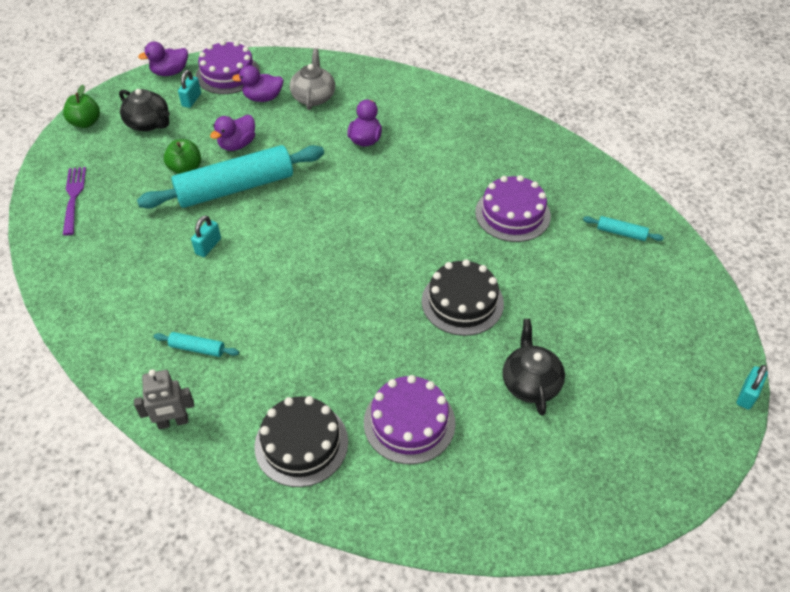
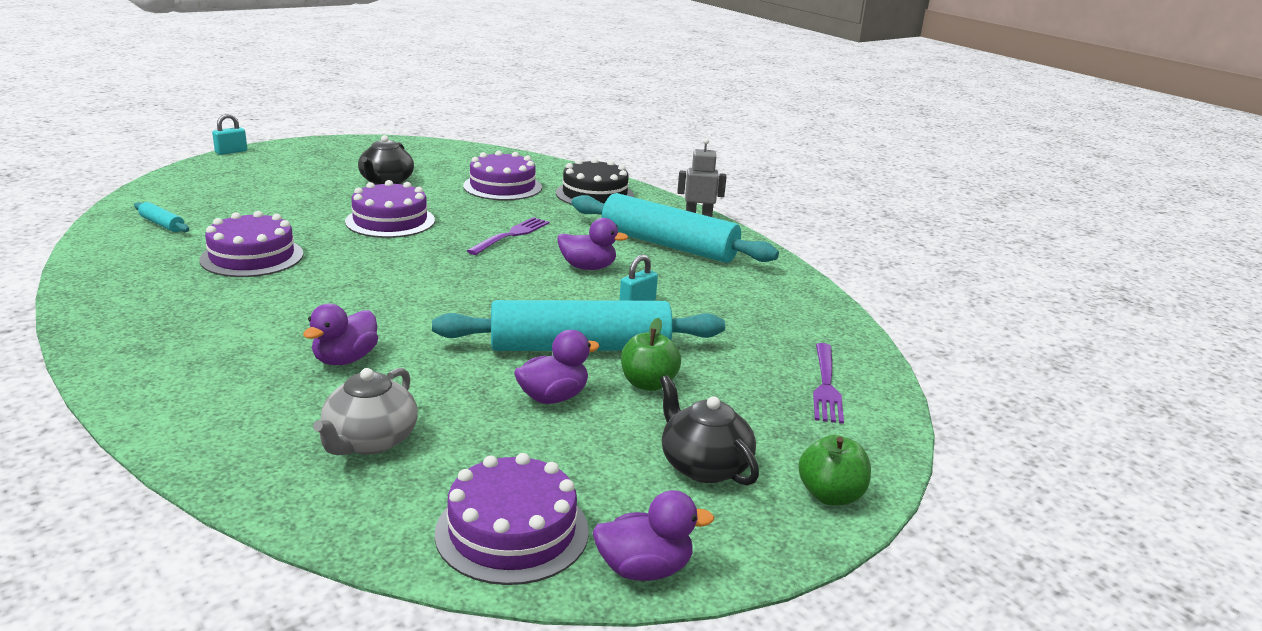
camera: 165 degrees left, 25 degrees down
turquoise rolling pin [154,332,239,357] -> turquoise rolling pin [571,193,779,263], size x2.49
turquoise padlock [178,70,201,108] -> none
purple duck [232,65,284,102] -> purple duck moved to [558,218,628,270]
black cake [422,259,504,336] -> purple cake [345,180,435,238]
none -> purple fork [467,217,549,255]

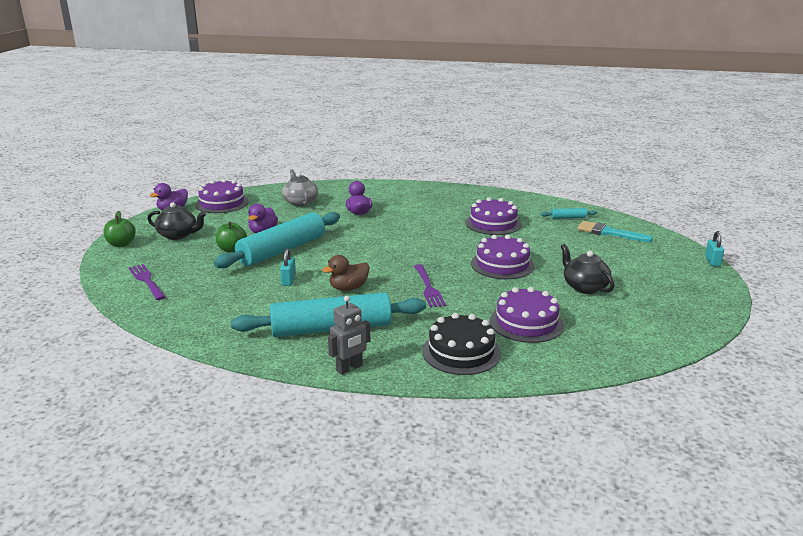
camera: 140 degrees right, 0 degrees up
purple duck [558,218,628,270] -> brown duck [322,255,370,291]
none -> turquoise brush [577,221,653,242]

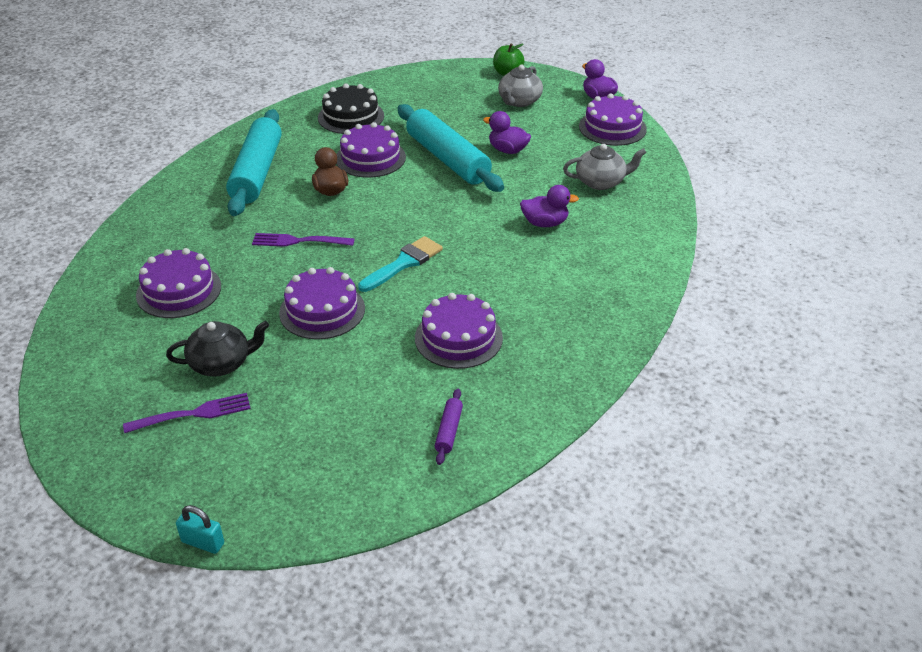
camera: 105 degrees right, 15 degrees up
purple fork [129,264,165,300] -> purple fork moved to [123,393,251,433]
black teapot [147,202,206,240] -> grey teapot [498,65,543,107]
green apple [216,222,247,253] -> none
turquoise padlock [280,249,296,286] -> purple cake [336,122,406,178]
grey robot [328,296,370,375] -> none
black cake [422,313,501,375] -> black cake moved to [318,83,384,134]
turquoise rolling pin [541,208,597,219] -> purple rolling pin [435,389,463,465]
turquoise brush [577,221,653,242] -> turquoise brush moved to [358,236,443,292]

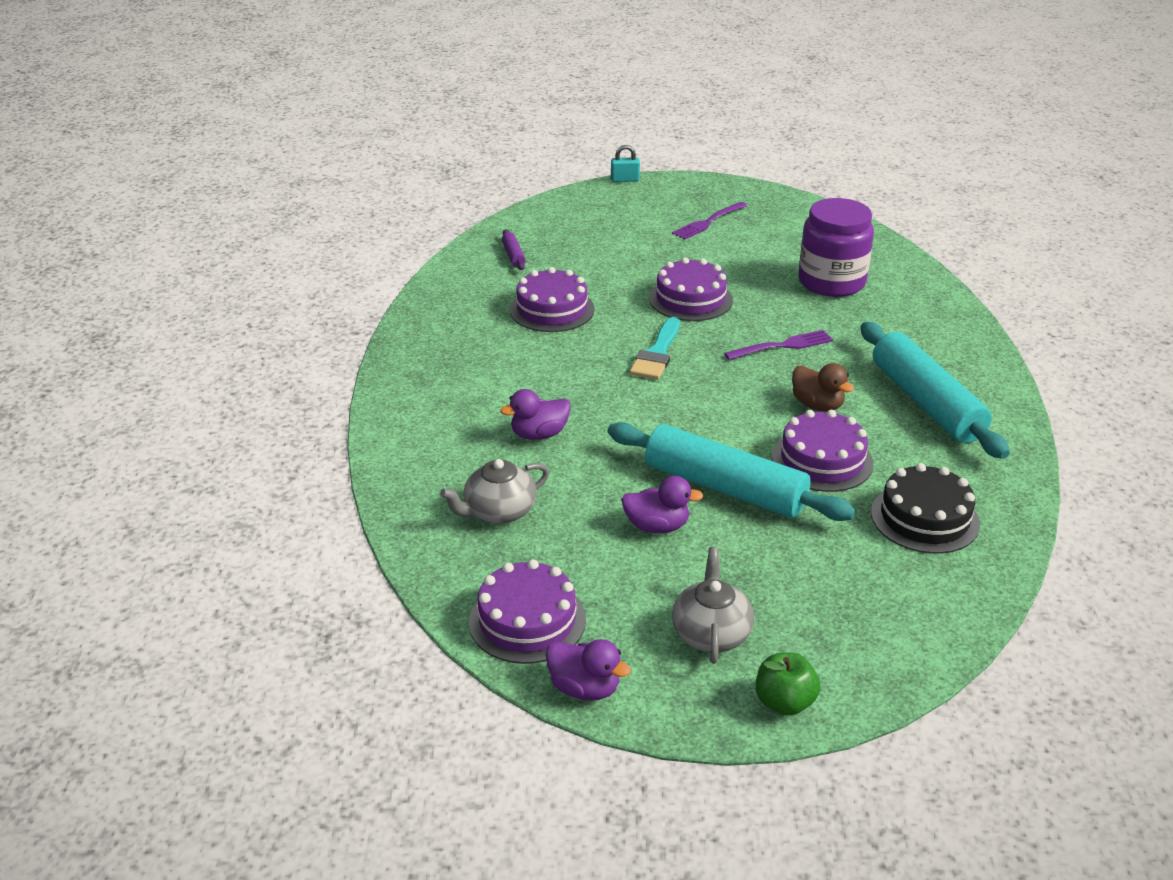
camera: 155 degrees right, 5 degrees down
purple cake [136,248,221,318] -> purple jar [799,198,874,297]
black teapot [166,321,269,377] -> none

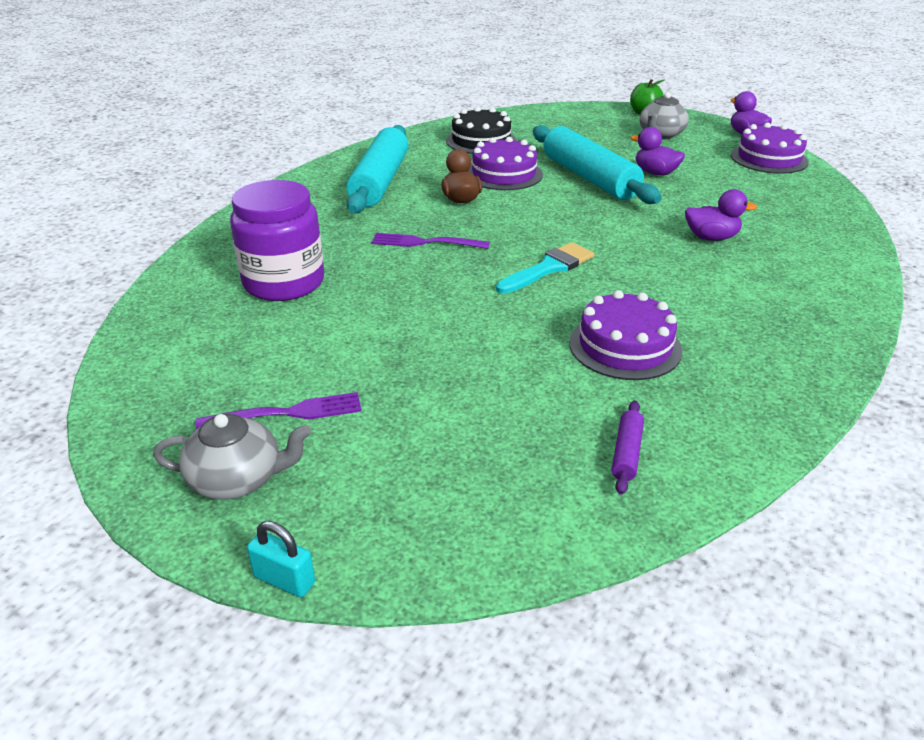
camera: 150 degrees left, 0 degrees up
grey teapot [440,459,549,524] -> grey teapot moved to [153,414,311,500]
purple cake [649,257,733,321] -> none

